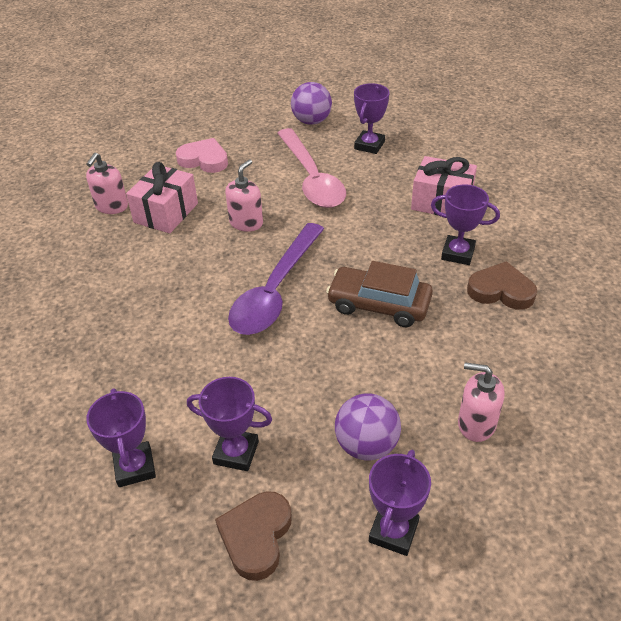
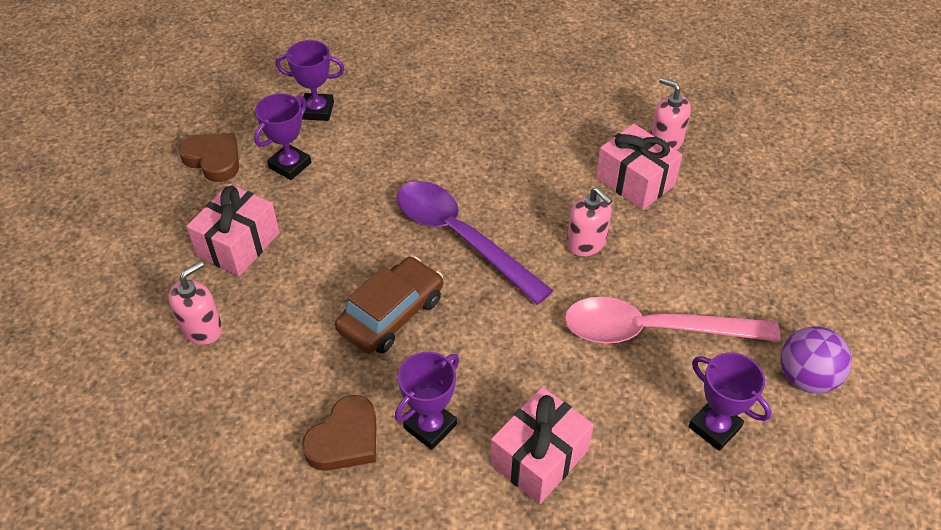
camera: 110 degrees right, 5 degrees up
pink heart [176,138,228,173] -> none
purple ball [335,393,401,460] -> pink gift [186,184,280,276]
purple trophy [369,450,431,556] -> none

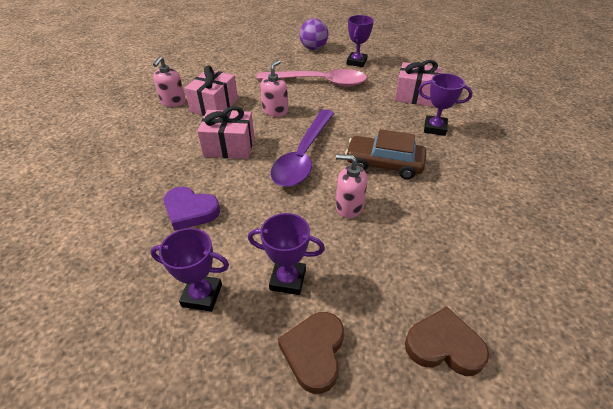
camera: 115 degrees left, 5 degrees down
pink soap dispenser [168,261,222,345] -> pink soap dispenser moved to [336,154,368,218]
pink gift [186,184,280,276] -> pink gift moved to [197,106,254,159]
purple trophy [276,40,345,121] -> purple trophy turned 60 degrees counterclockwise [150,228,229,312]
brown heart [302,395,376,471] -> brown heart moved to [405,307,489,376]
pink spoon [564,297,781,343] -> pink spoon turned 60 degrees counterclockwise [257,69,367,87]
none -> purple heart [164,187,220,231]

